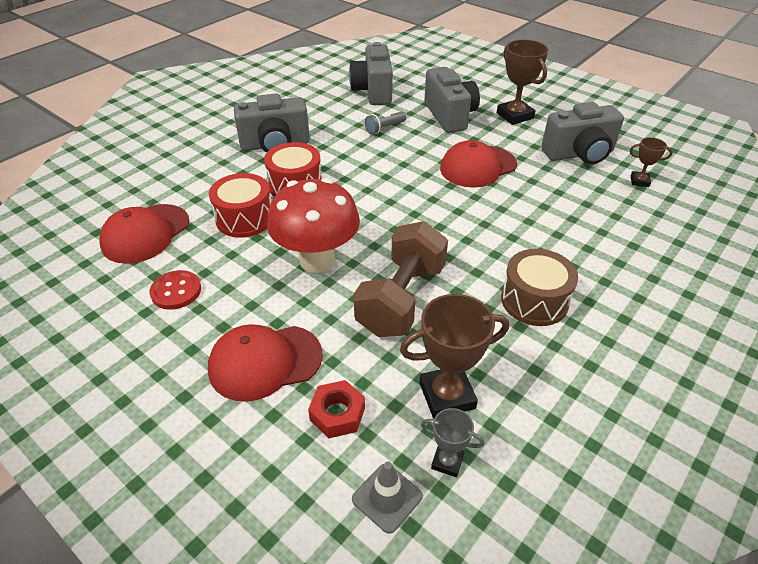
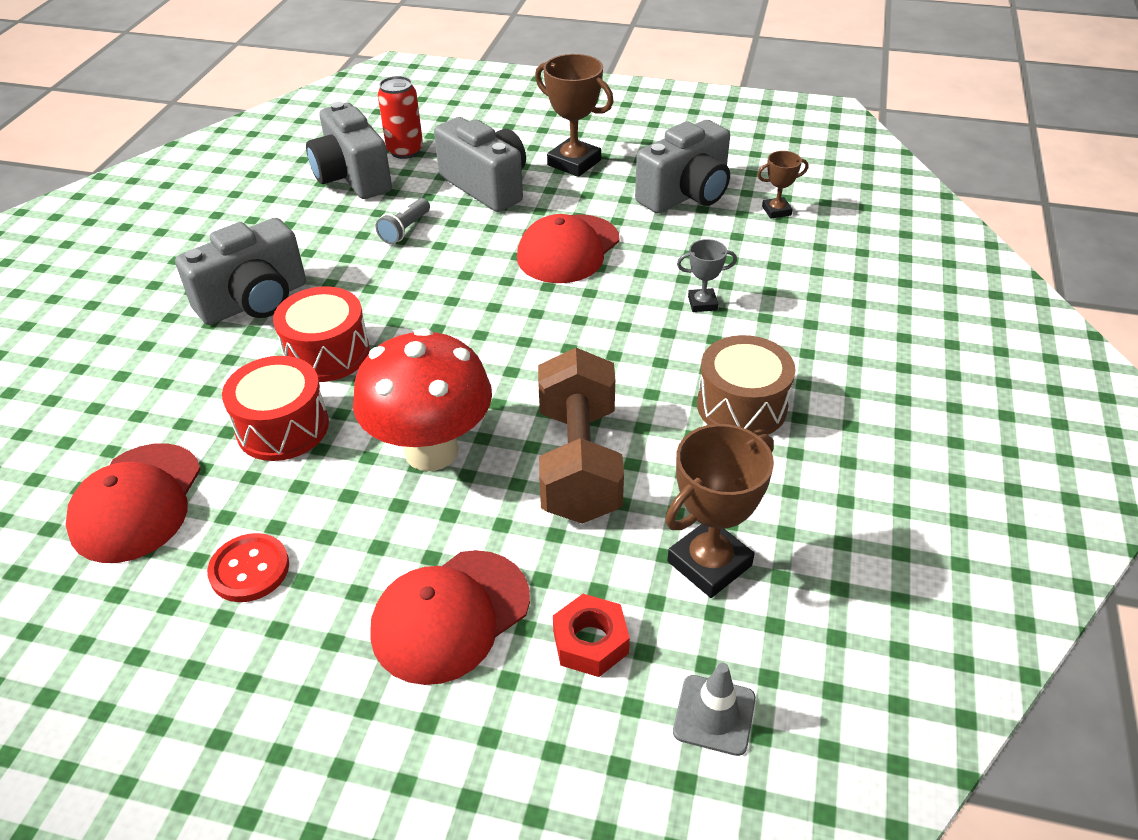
camera: 25 degrees left, 0 degrees up
grey trophy [421,408,484,477] -> grey trophy moved to [677,239,737,312]
none -> red can [378,76,423,159]

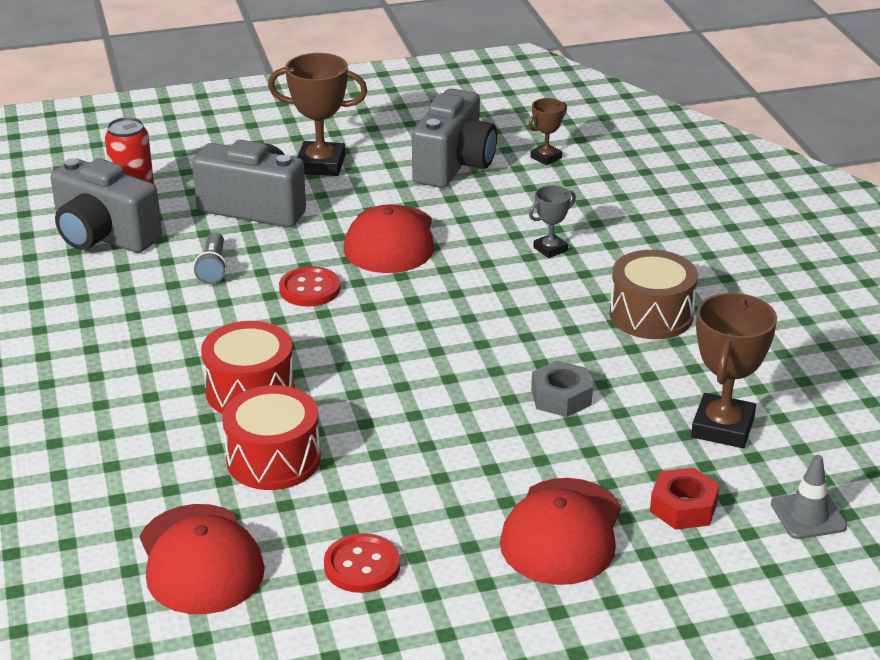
camera: 30 degrees left, 10 degrees down
grey camera [175,218,306,325] -> none
red mushroom [353,328,492,471] -> none
brown dumbbell [538,348,624,524] -> grey nut [531,361,593,417]
none -> red button [279,266,341,307]

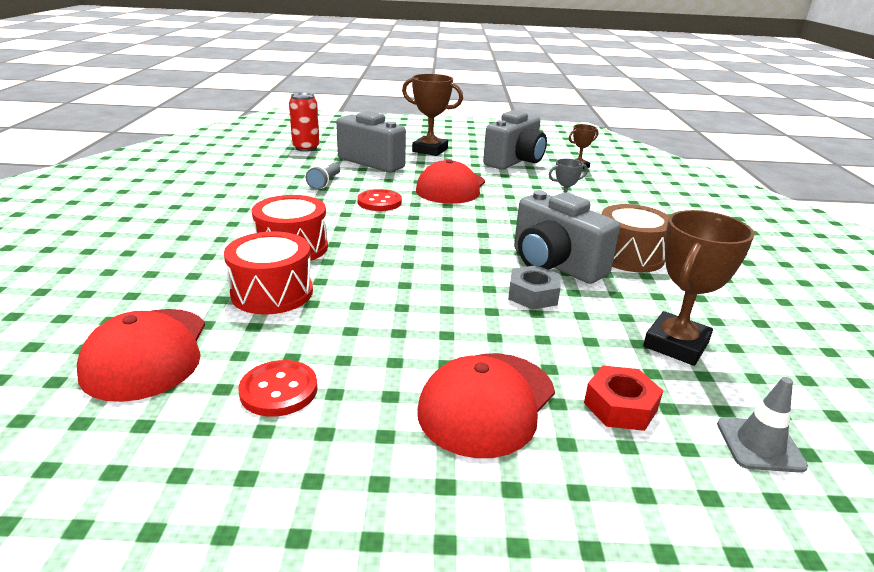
camera: 15 degrees right, 5 degrees down
grey camera [51,158,162,253] -> grey camera moved to [514,190,620,284]

